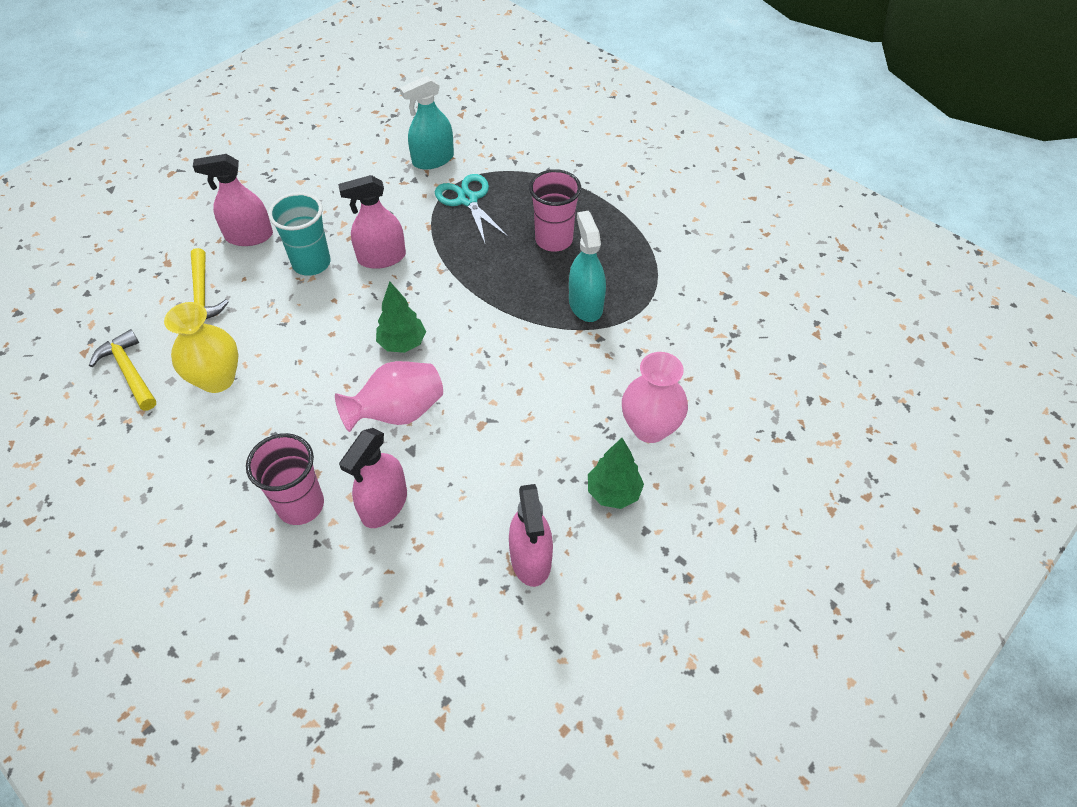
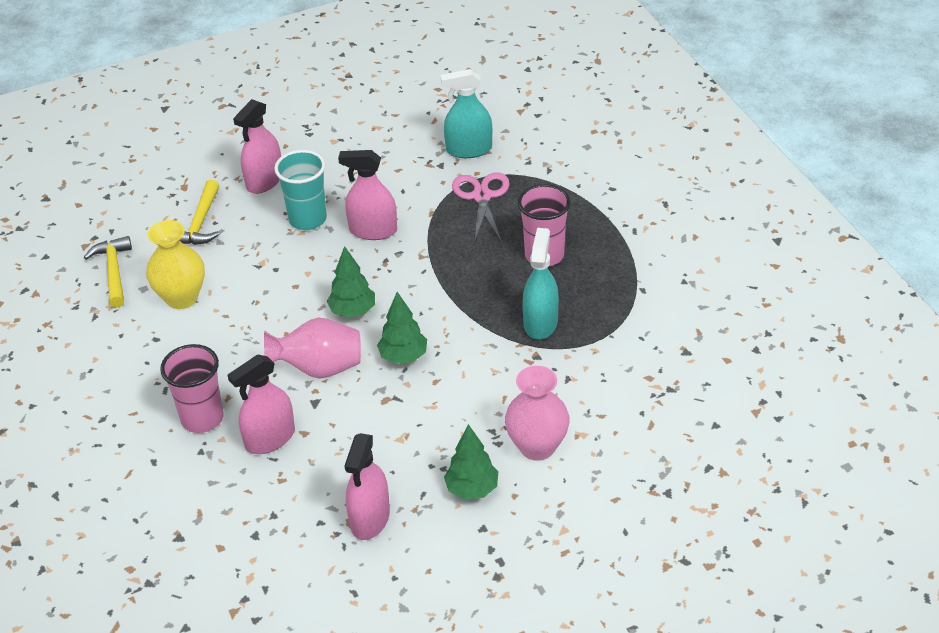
camera: 25 degrees right, 10 degrees down
pink spray bottle [193,154,273,246] -> pink spray bottle turned 75 degrees counterclockwise [233,99,281,194]
turquoise scissors [435,174,509,243] -> pink scissors [452,172,510,241]
none -> green tree [377,292,427,364]

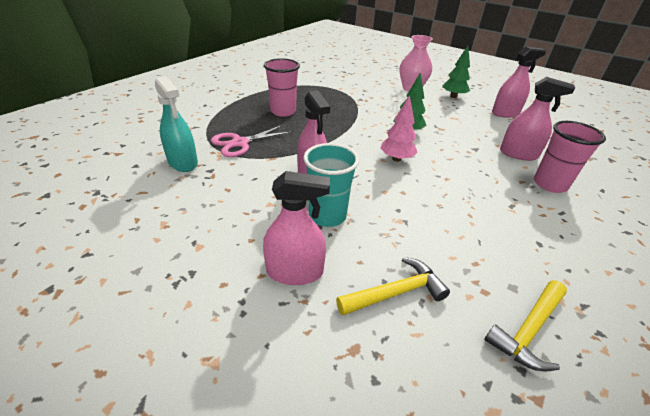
camera: 125 degrees left, 5 degrees down
yellow vase [146,220,205,309] -> none
pink vase [264,318,361,379] -> none
green tree [327,246,375,318] -> pink tree [380,95,418,162]
turquoise spray bottle [522,228,559,340] -> none

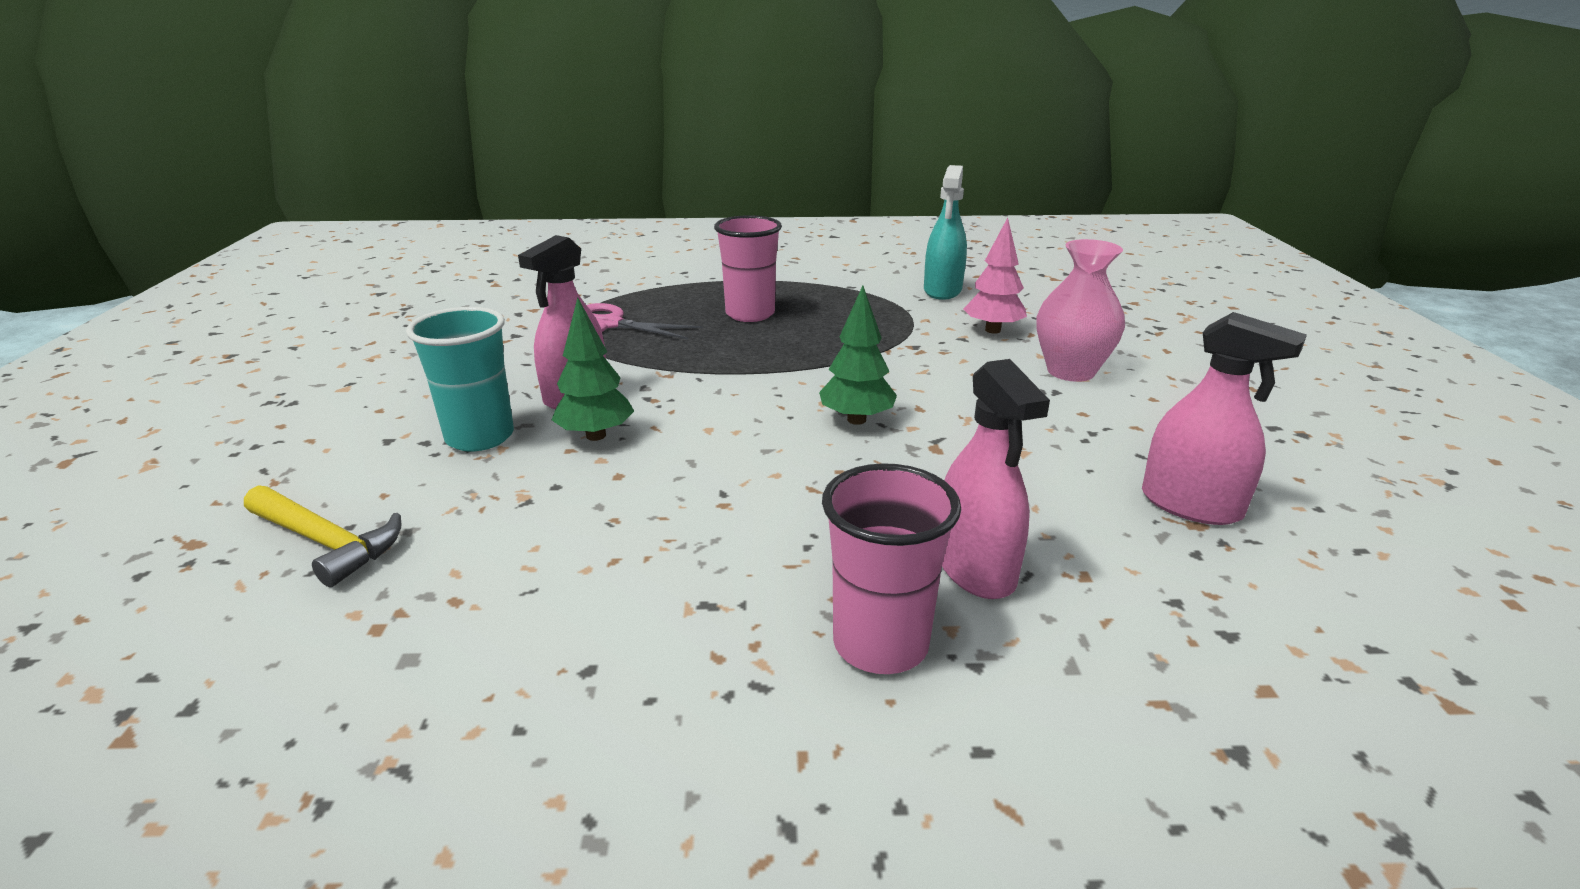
camera: 55 degrees right, 10 degrees down
turquoise spray bottle [155,76,198,172] -> turquoise spray bottle moved to [924,165,967,300]
pink spray bottle [263,171,330,285] -> none
pink tree [380,95,418,162] -> pink tree moved to [964,217,1027,334]
green tree [442,46,470,98] -> green tree moved to [551,297,634,441]
yellow hammer [484,280,567,372] -> none

